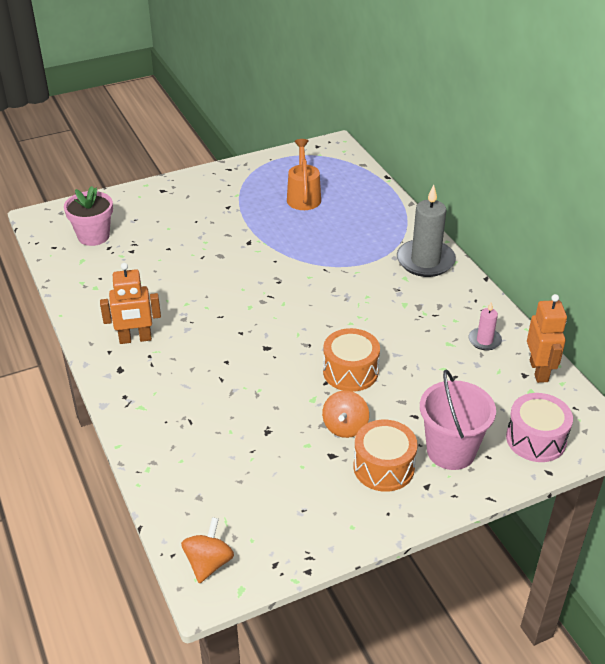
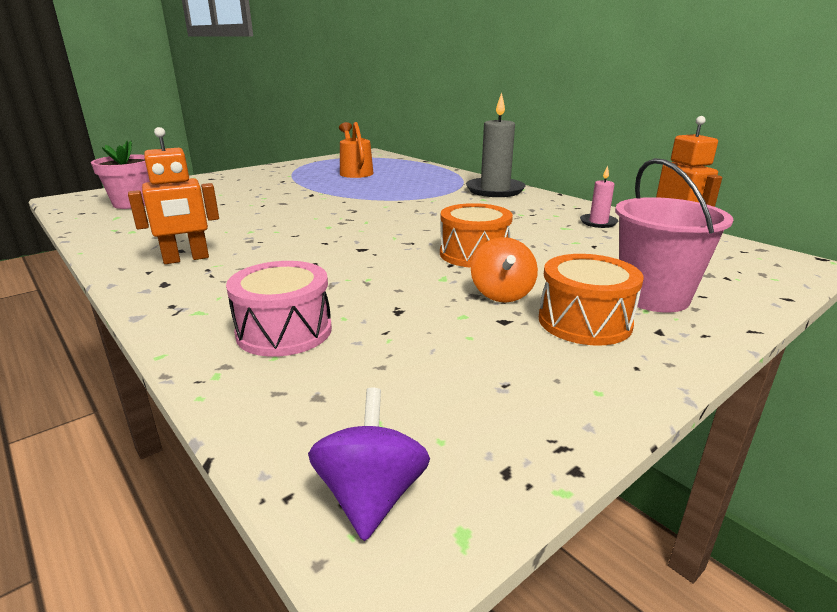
camera: 15 degrees left, 15 degrees down
orange spinning top [181,517,234,584] -> purple spinning top [308,388,430,541]
pink drum [506,393,573,462] -> pink drum moved to [226,261,332,357]

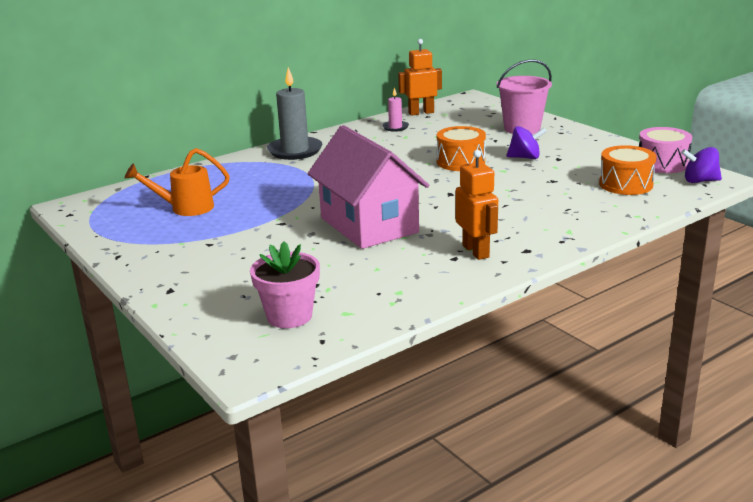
camera: 85 degrees left, 0 degrees up
pink drum [226,261,332,357] -> pink drum moved to [639,127,692,173]
orange spinning top [471,237,538,303] -> purple spinning top [506,126,547,159]
orange drum [539,254,643,346] -> orange drum moved to [599,145,657,195]
none -> pink house [307,125,429,249]

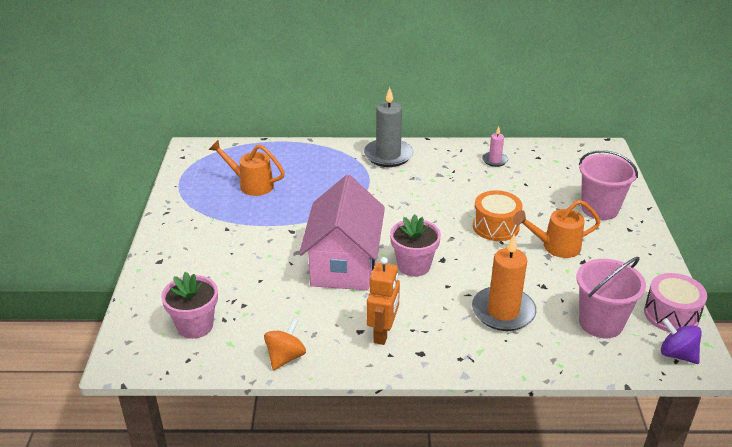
camera: 35 degrees right, 10 degrees up
orange robot [398,39,442,116] -> none
purple spinning top [506,126,547,159] -> orange watering can [513,200,601,258]
orange drum [599,145,657,195] -> pink bucket [576,257,646,338]
none -> orange spinning top [264,318,306,370]
none -> pink flower pot [390,214,441,276]
none -> orange candle [472,235,536,331]

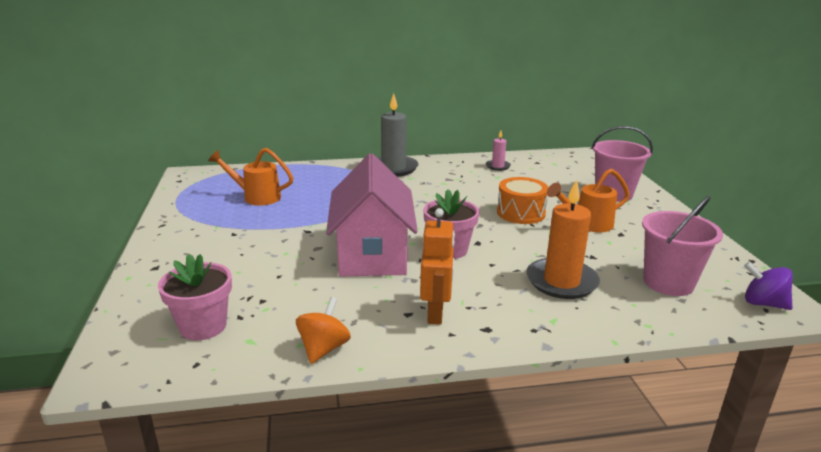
camera: 10 degrees left, 10 degrees down
pink drum [644,273,707,333] -> none

